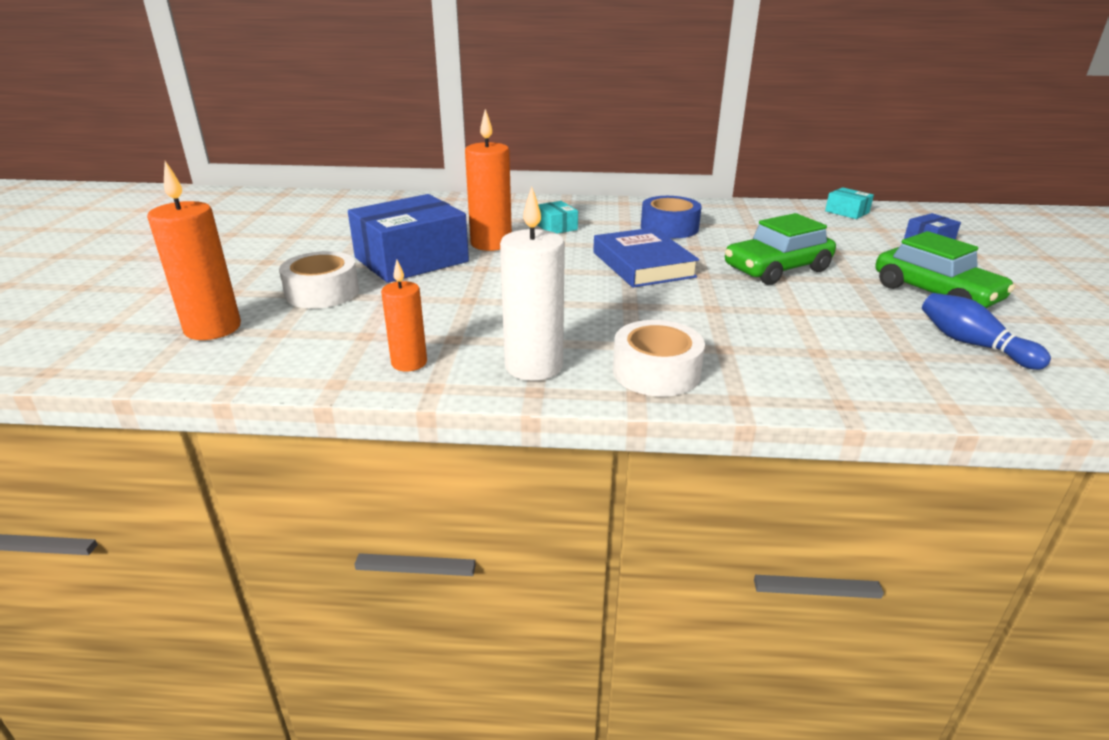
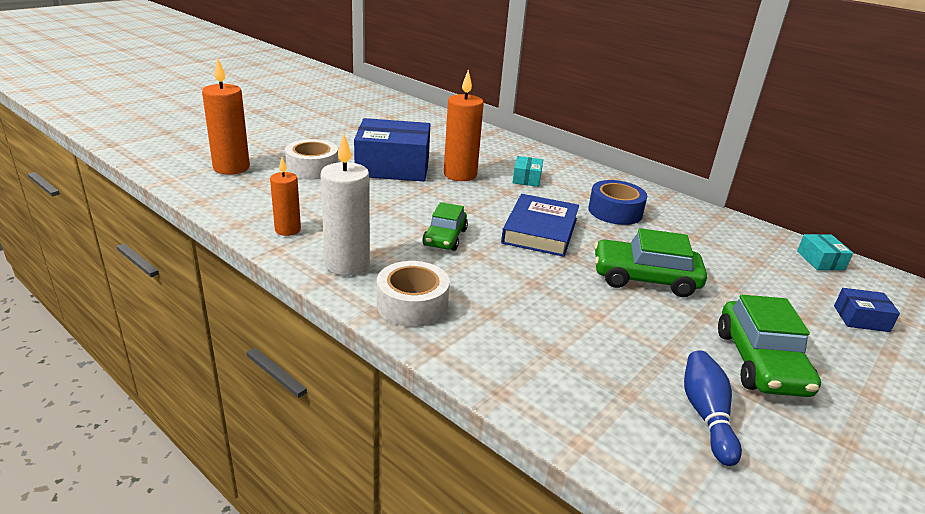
camera: 35 degrees right, 0 degrees up
none -> green car [422,202,468,251]

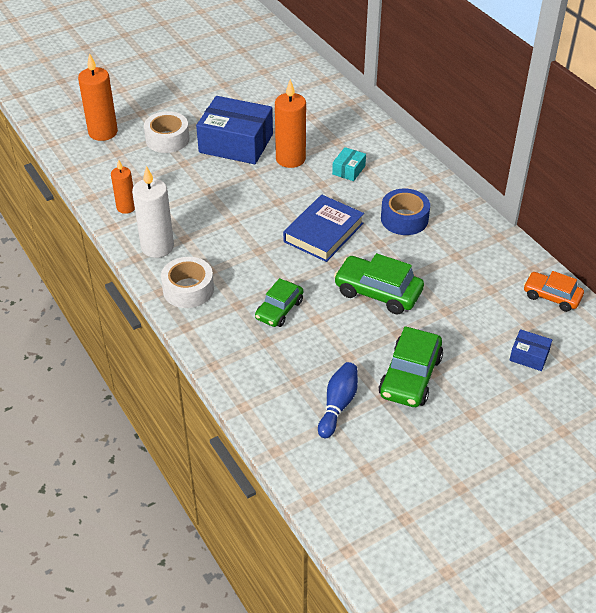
camera: 20 degrees right, 15 degrees up
green car [422,202,468,251] -> green car moved to [255,278,303,327]
turquoise box [797,234,853,270] -> orange car [524,271,584,312]

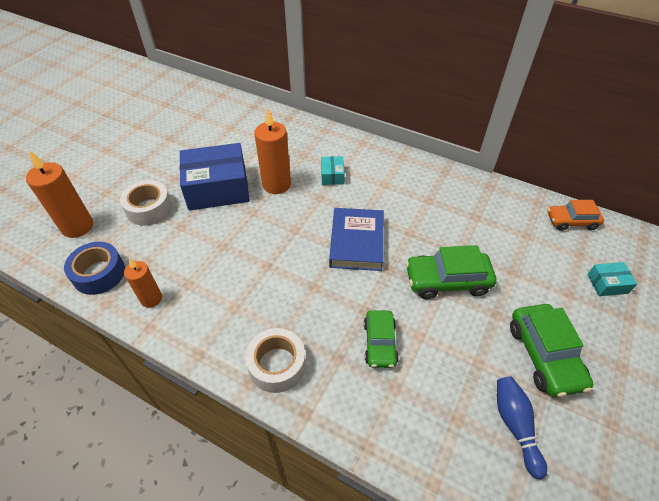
camera: 30 degrees left, 5 degrees up
white candle [132,166,174,258] -> none
blue tape [381,189,430,235] -> blue tape moved to [64,242,125,295]
blue box [509,329,552,371] -> turquoise box [587,262,637,296]

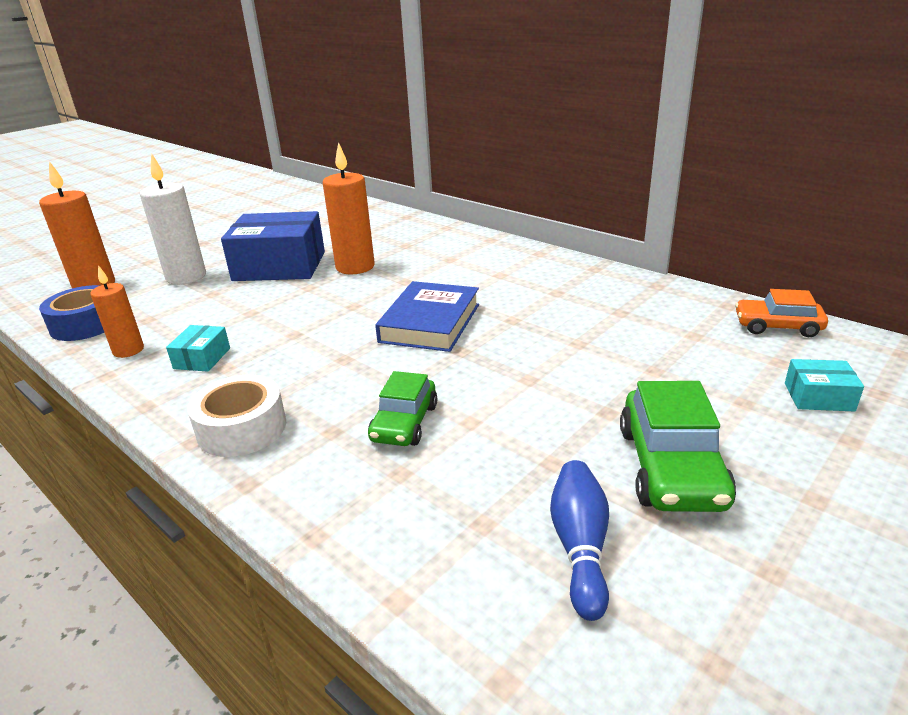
camera: 15 degrees right, 20 degrees down
white tape [120,180,172,226] -> white candle [140,153,206,285]
turquoise box [321,156,345,185] -> turquoise box moved to [166,325,230,372]
green car [405,245,497,299] -> none

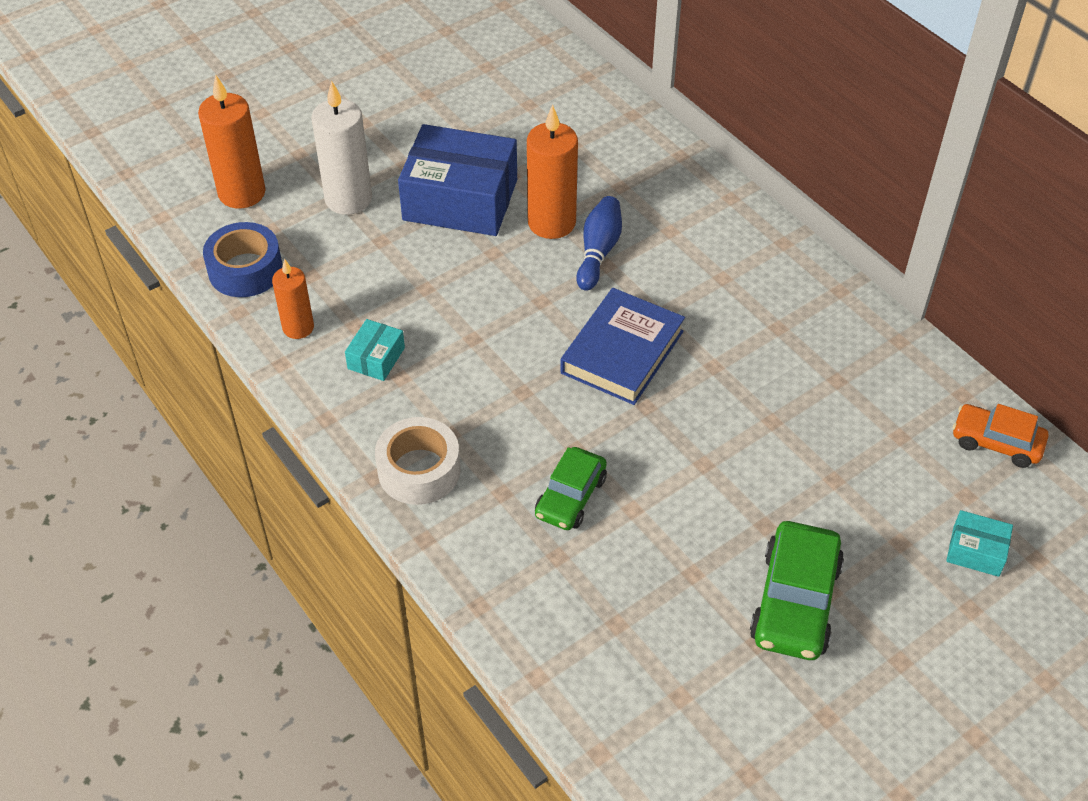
camera: 10 degrees right, 20 degrees up
blue bowling pin [550,460,609,621] -> blue bowling pin moved to [576,196,622,291]

